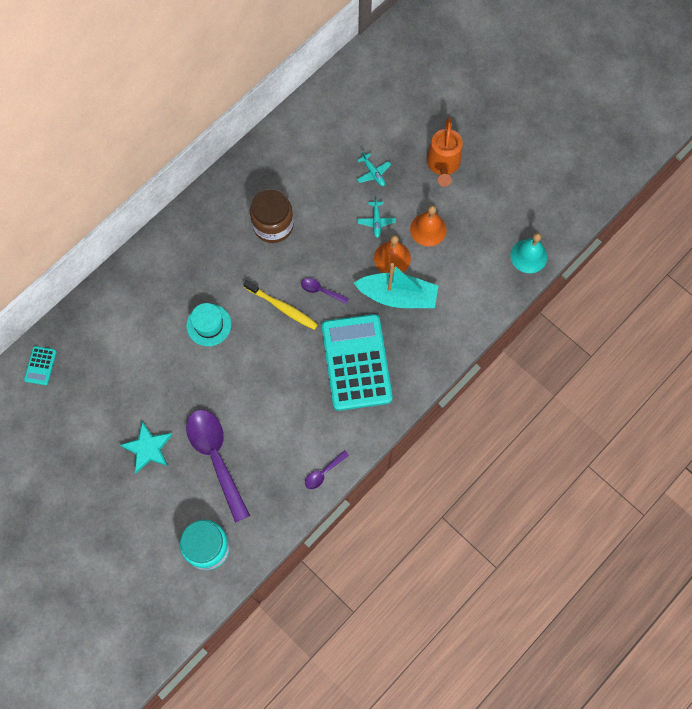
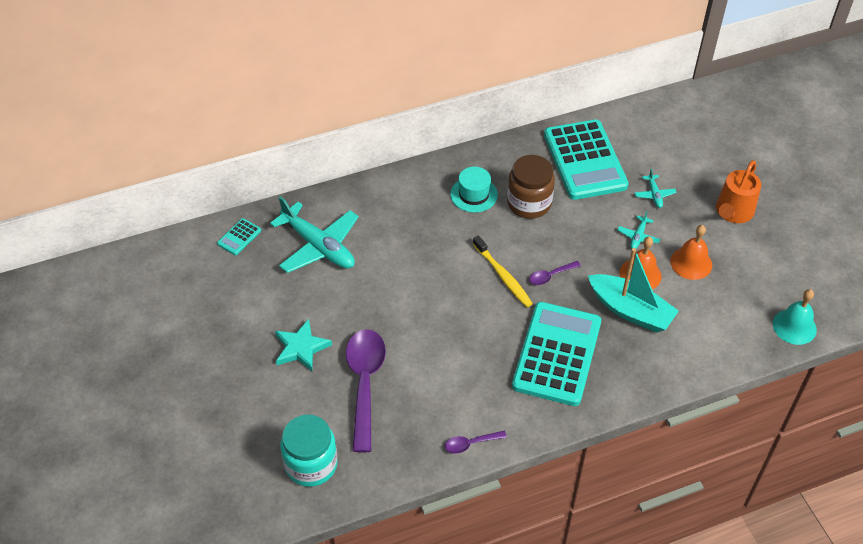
camera: 25 degrees right, 20 degrees down
turquoise hat [186,303,231,346] -> turquoise hat moved to [450,167,498,213]
purple spoon [301,278,349,304] -> purple spoon turned 75 degrees counterclockwise [529,261,581,285]
none -> turquoise plane [270,196,359,273]
none -> turquoise calculator [544,120,629,200]

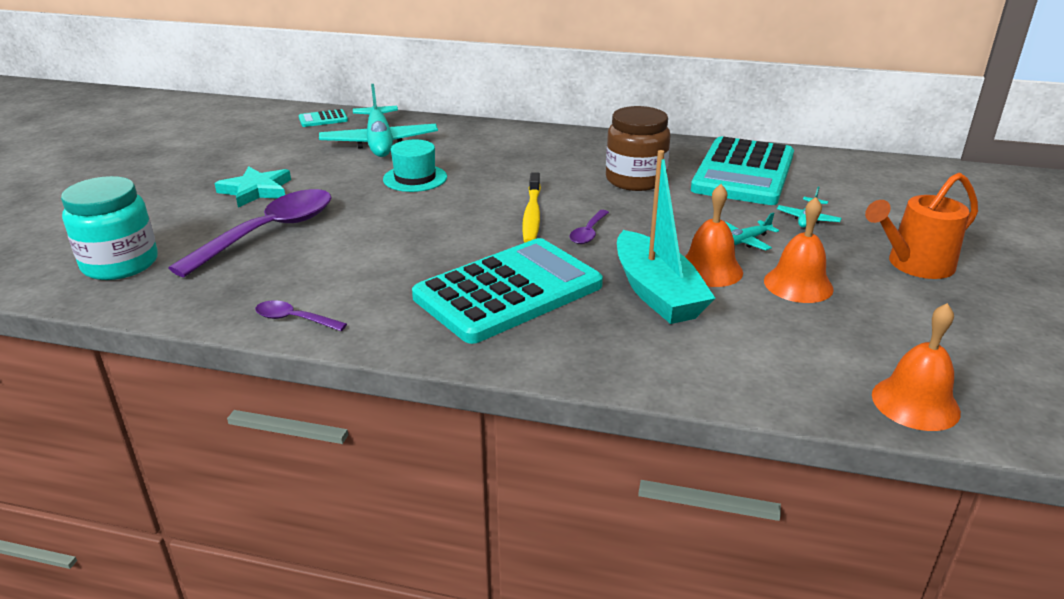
camera: 35 degrees right, 20 degrees down
turquoise hat [450,167,498,213] -> turquoise hat moved to [383,139,447,192]
purple spoon [529,261,581,285] -> purple spoon turned 75 degrees counterclockwise [570,210,609,244]
turquoise bell [773,289,817,345] -> orange bell [872,303,961,431]

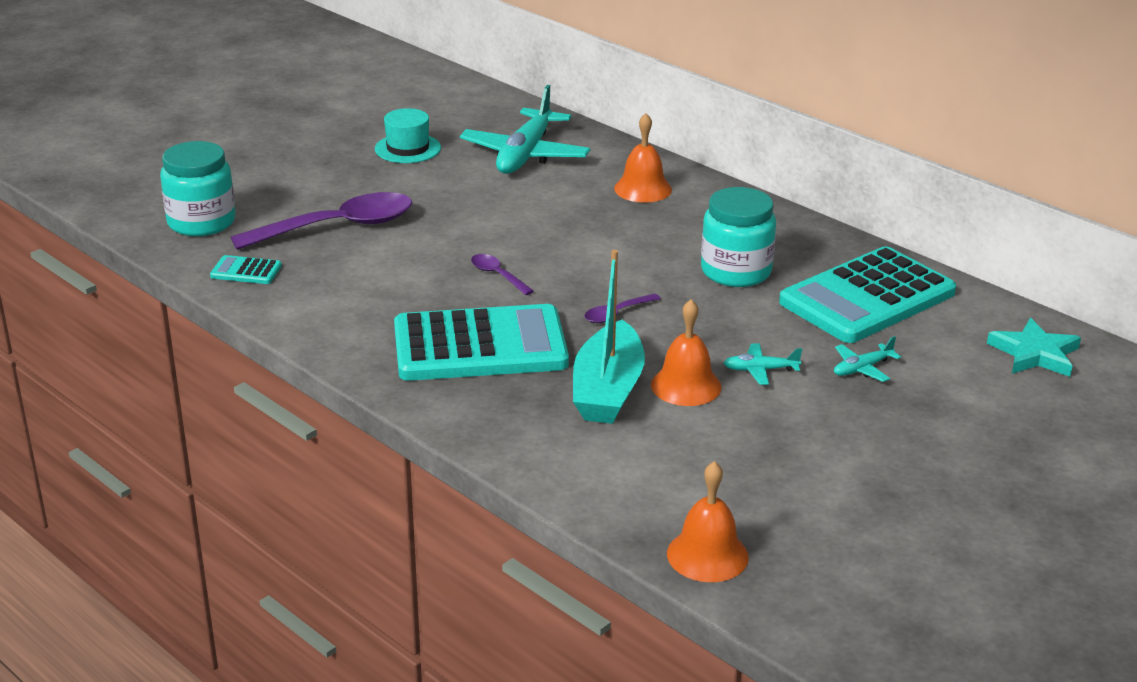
camera: 30 degrees right, 0 degrees up
turquoise star [215,166,291,208] -> turquoise star moved to [987,318,1081,377]
purple spoon [255,300,347,331] -> purple spoon moved to [471,254,534,295]
turquoise calculator [299,109,348,127] -> turquoise calculator moved to [210,255,282,284]
turquoise hat [383,139,447,192] -> turquoise hat moved to [375,108,441,163]
yellow toothbrush [522,172,541,243] -> none
brown jar [606,106,670,191] -> turquoise jar [701,187,776,287]
orange bell [764,197,834,303] -> orange bell moved to [614,113,672,203]
orange watering can [865,173,978,279] -> none

